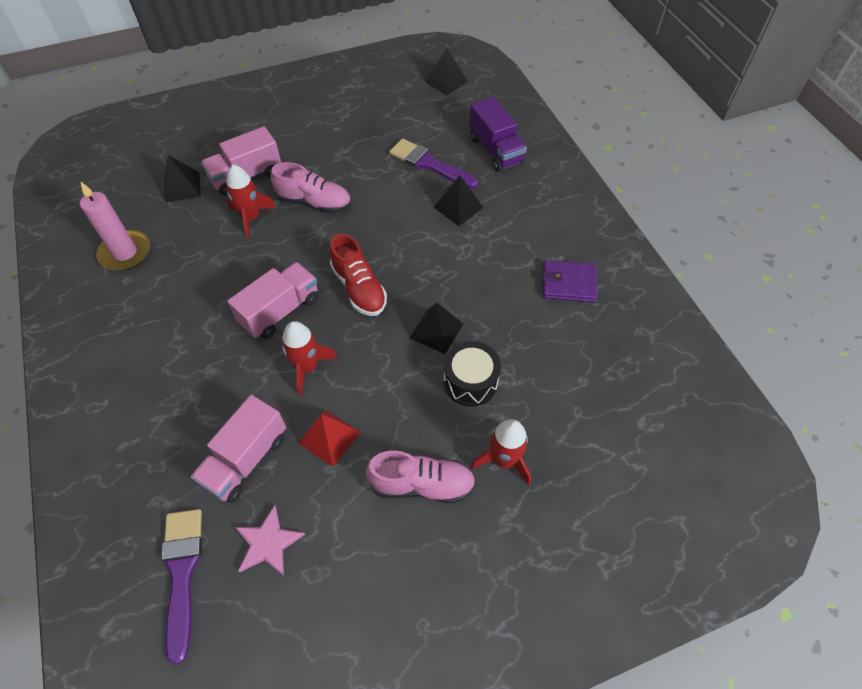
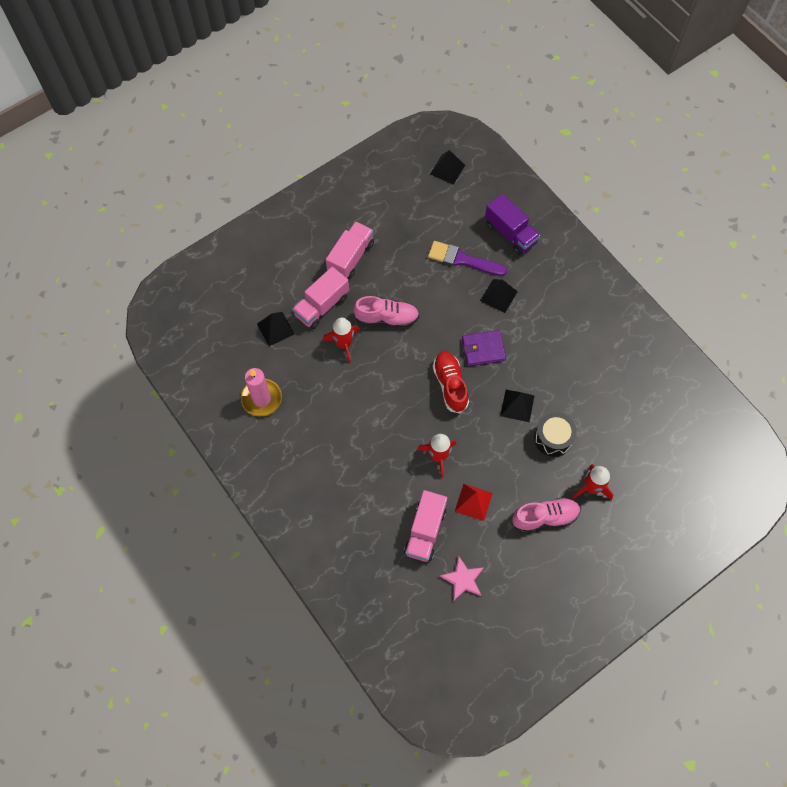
camera: 15 degrees left, 10 degrees up
purple brush [161,509,202,665] -> none
pink truck [228,262,319,339] -> pink truck moved to [326,221,374,279]
red shoe [330,234,387,316] -> red shoe turned 150 degrees counterclockwise [433,351,469,413]
purple wallet [543,260,598,302] -> purple wallet moved to [462,330,506,366]

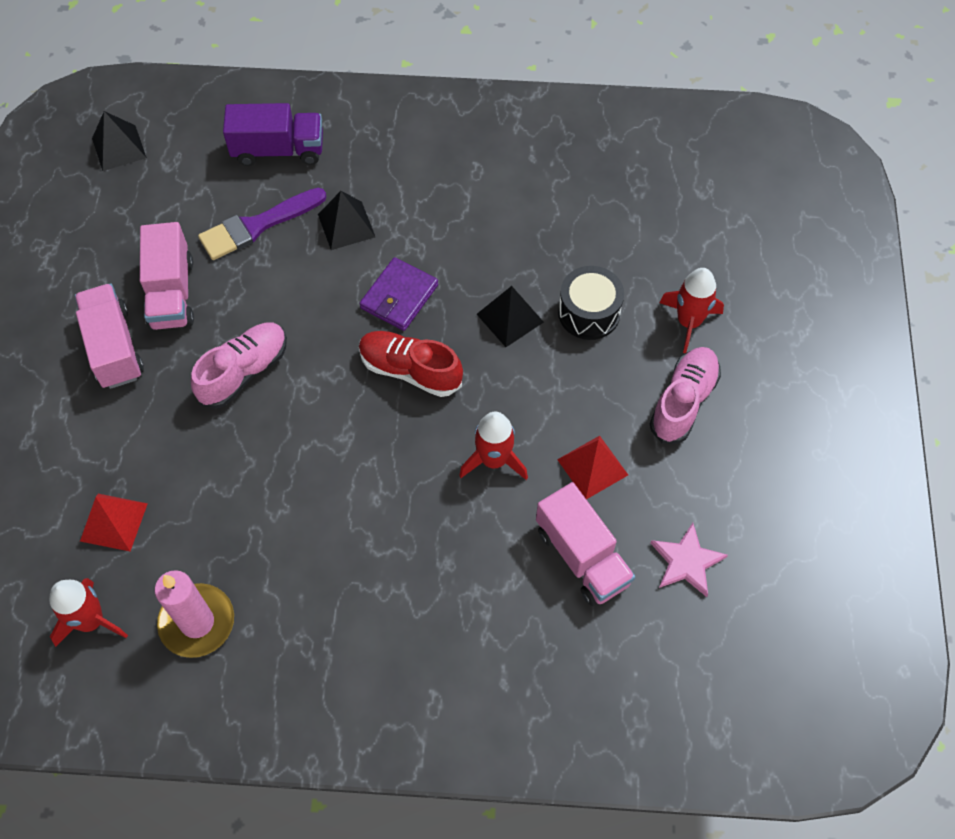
camera: 50 degrees left, 5 degrees down
black pyramid [257,312,295,346] -> red pyramid [80,494,148,552]
pink truck [292,266,349,329] -> pink truck moved to [140,222,194,330]
red rocket [323,318,359,363] -> red rocket moved to [49,578,128,647]

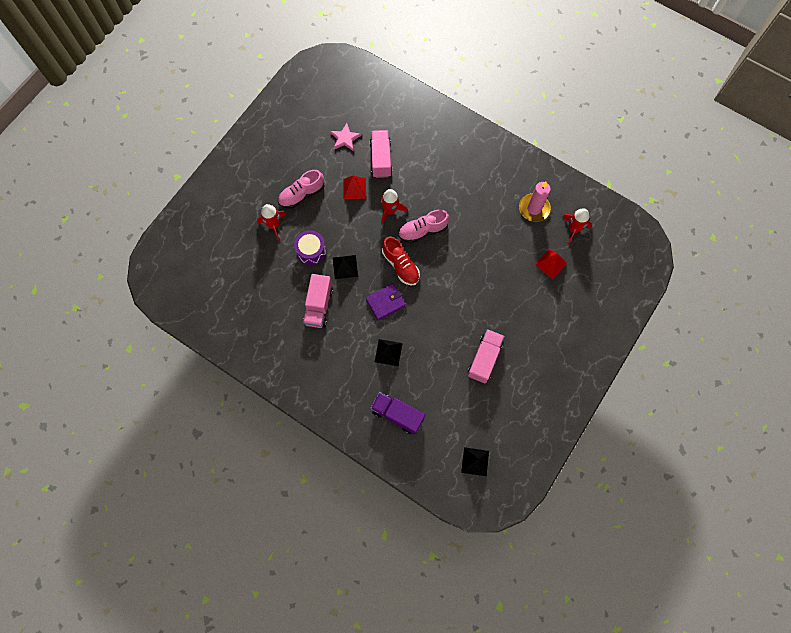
camera: 150 degrees left, 10 degrees up
pink truck [75,283,144,389] -> pink truck moved to [303,274,333,328]
pink shoe [191,323,287,409] -> pink shoe moved to [398,210,449,243]
purple brush [198,188,326,260] -> none
black drum [558,266,624,340] -> purple drum [294,230,326,265]

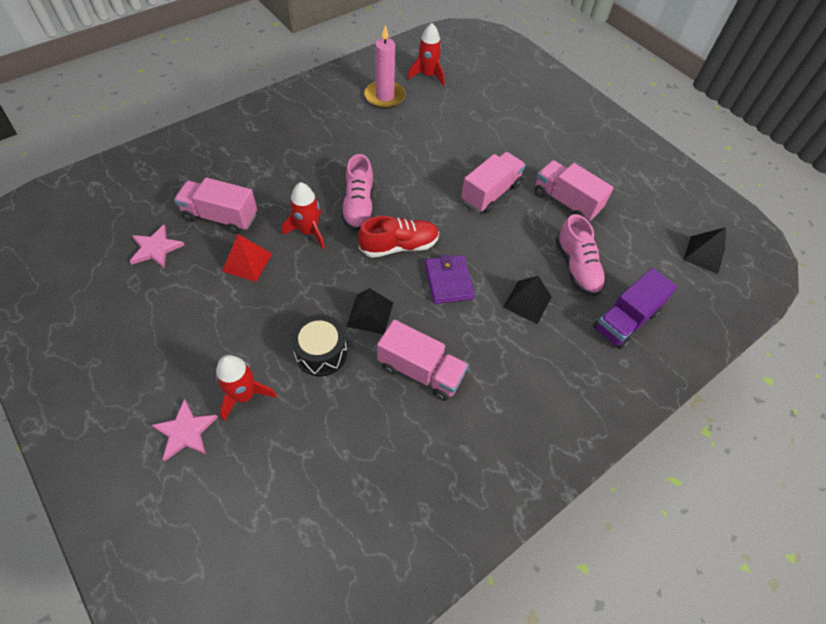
camera: 75 degrees left, 15 degrees down
pink shoe [278,170,324,208] -> pink shoe moved to [556,214,606,296]
purple drum [294,230,326,265] -> black drum [291,314,347,377]
red pyramid [535,249,567,279] -> none
none -> pink star [151,399,218,462]
none -> pink truck [461,152,526,214]

